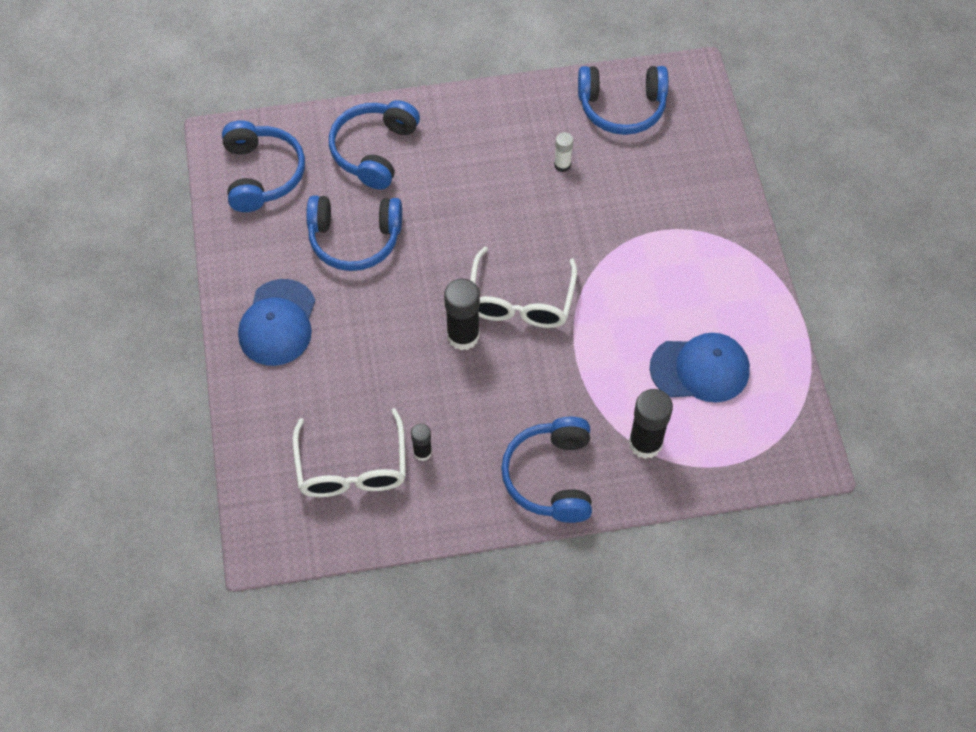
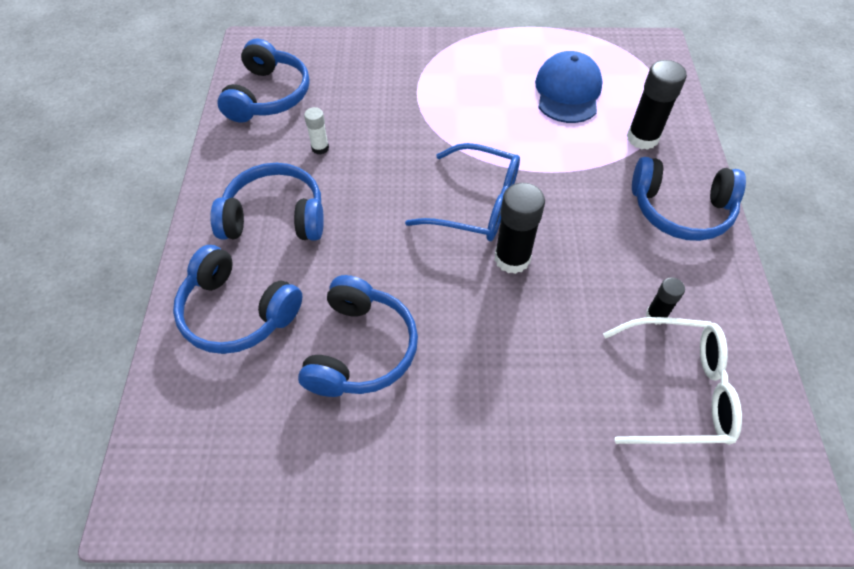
camera: 80 degrees left, 5 degrees down
blue headphones [222,120,305,212] -> blue headphones moved to [210,163,324,240]
blue cap [238,279,315,366] -> none
white glasses [470,247,577,328] -> blue glasses [405,143,520,241]

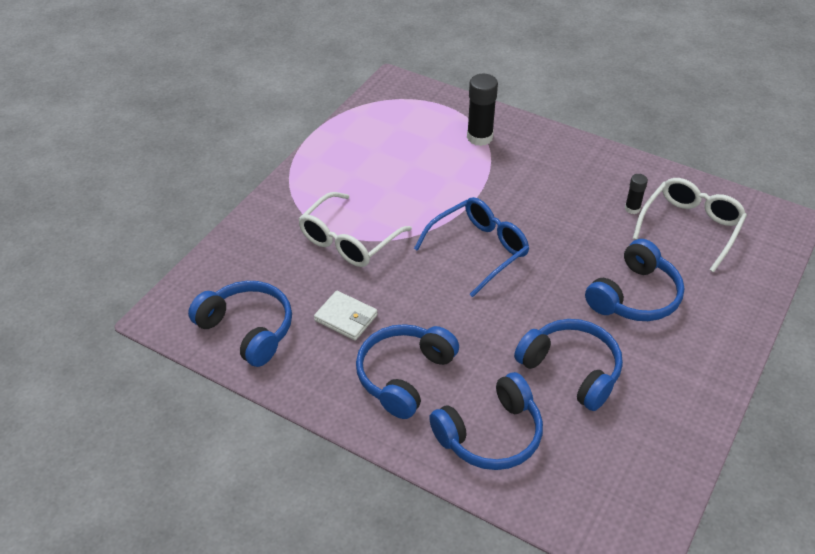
camera: 60 degrees left, 10 degrees down
white glue stick [304,107,329,155] -> white wallet [314,290,378,341]
black glue stick [494,183,545,274] -> none
blue cap [535,51,603,123] -> none
blue headphones [632,157,746,241] -> blue headphones moved to [585,239,685,321]
none -> white glasses [299,192,412,267]

